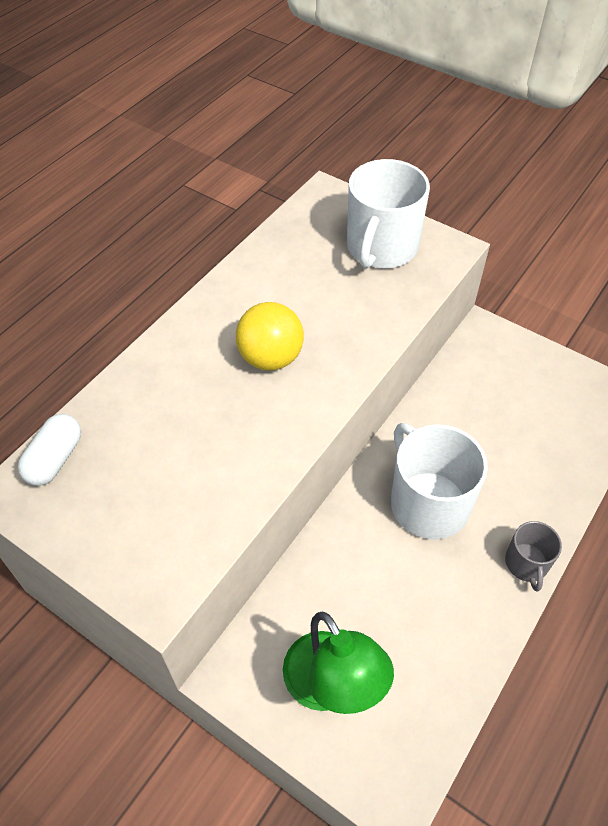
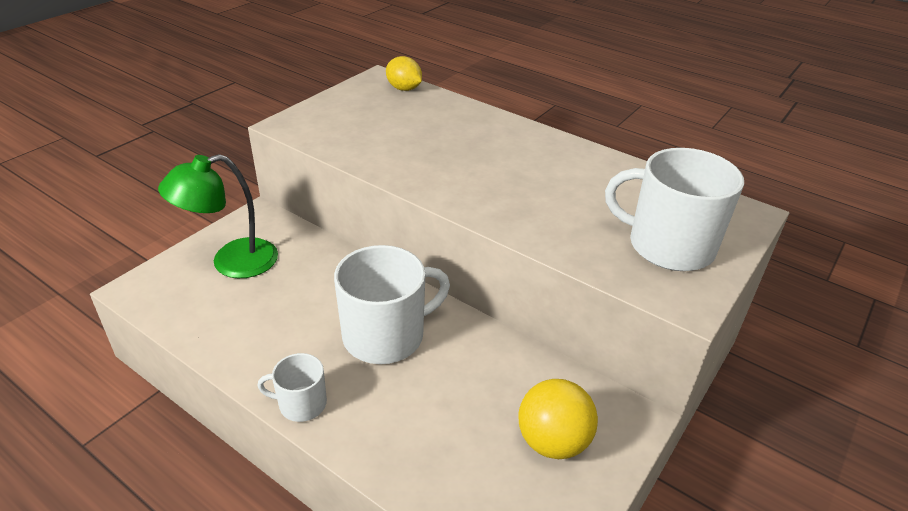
camera: 90 degrees right, 15 degrees down
white capsule [18,414,81,486] -> yellow lemon [386,56,422,91]
yellow ball [236,302,304,371] -> yellow ball moved to [518,379,598,459]
grey mug [505,521,562,592] -> white mug [257,353,327,422]

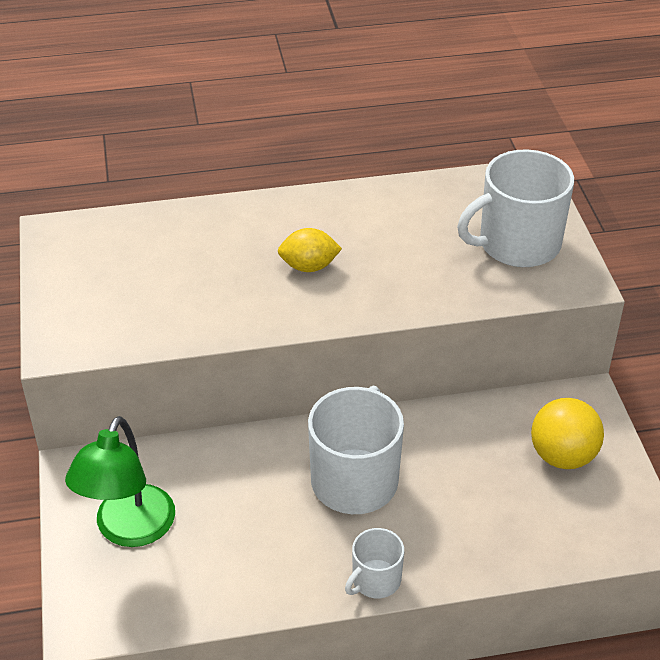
camera: 45 degrees left, 5 degrees up
yellow lemon [386,56,422,91] -> yellow lemon moved to [278,228,342,272]

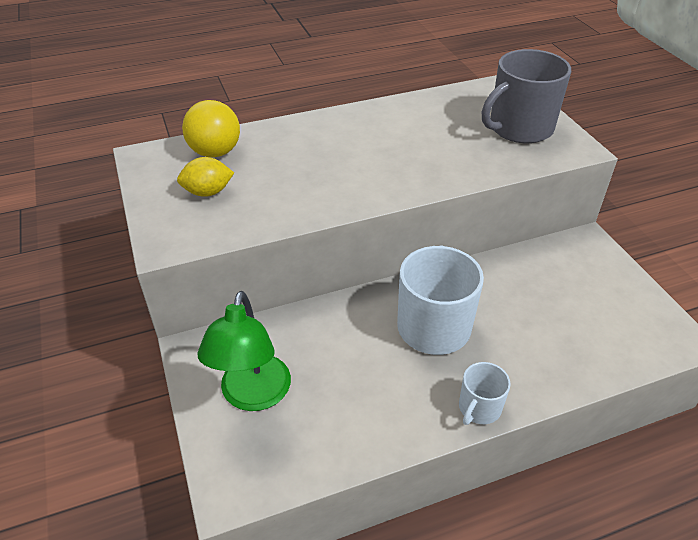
camera: 10 degrees left, 0 degrees up
yellow lemon [278,228,342,272] -> yellow lemon moved to [177,157,234,197]
white mug [457,149,574,267] -> grey mug [482,49,571,143]
yellow ball [531,398,604,469] -> yellow ball moved to [182,100,240,157]

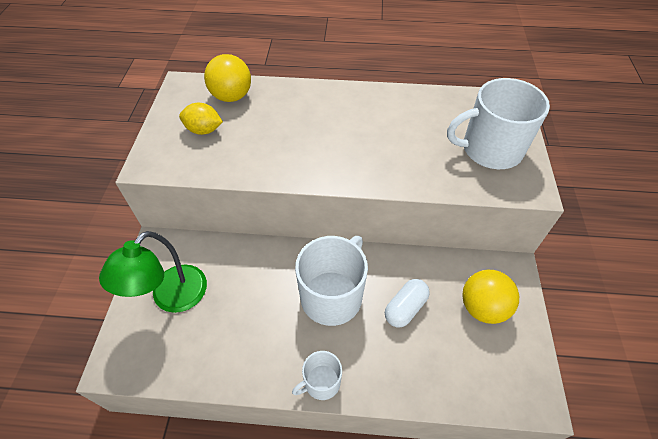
camera: 25 degrees right, 10 degrees up
grey mug [482,49,571,143] -> white mug [447,78,550,169]
none -> white capsule [385,279,430,327]
none -> yellow ball [462,270,519,324]

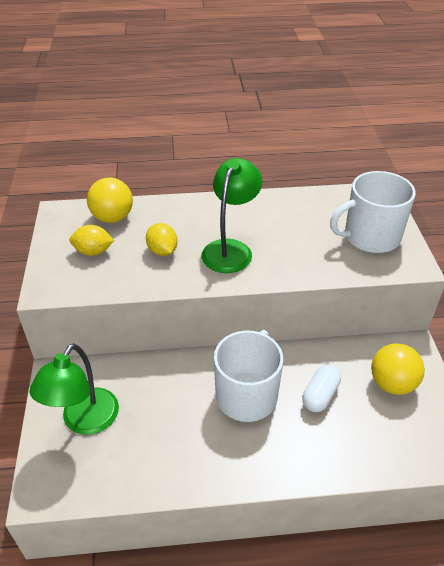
camera: 10 degrees left, 10 degrees down
white mug [292,351,342,400] -> none
none -> yellow lemon [146,223,178,256]
none -> green lamp [202,158,262,273]

